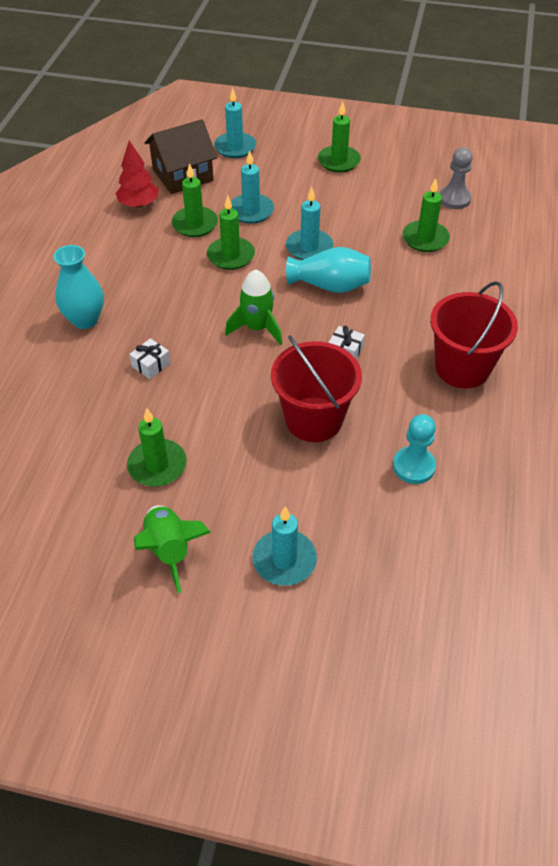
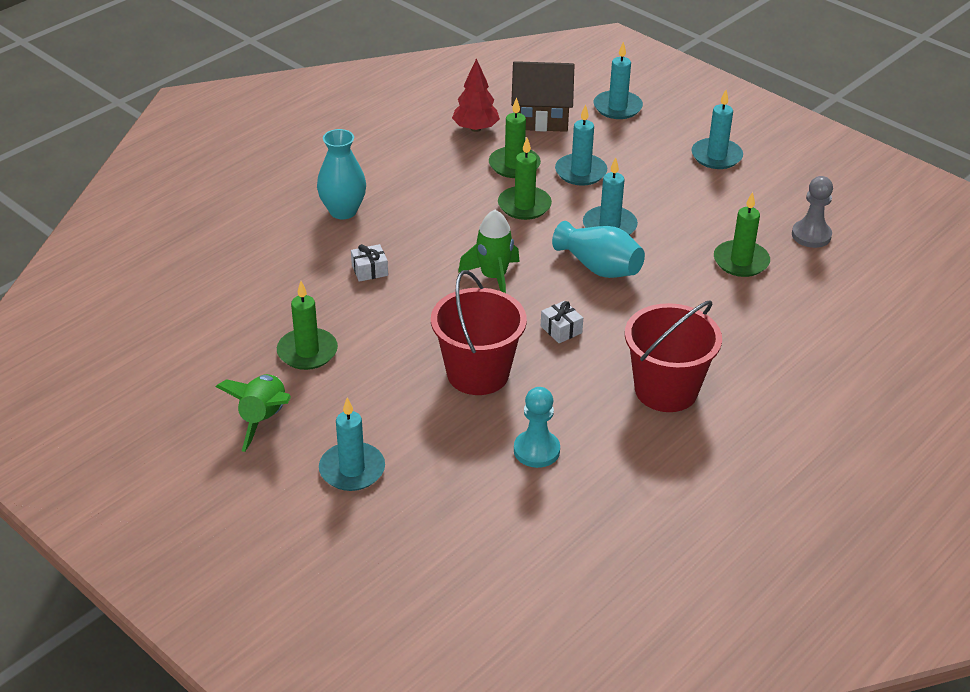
camera: 30 degrees right, 10 degrees down
green candle [318,102,361,173] -> turquoise candle [692,90,743,169]

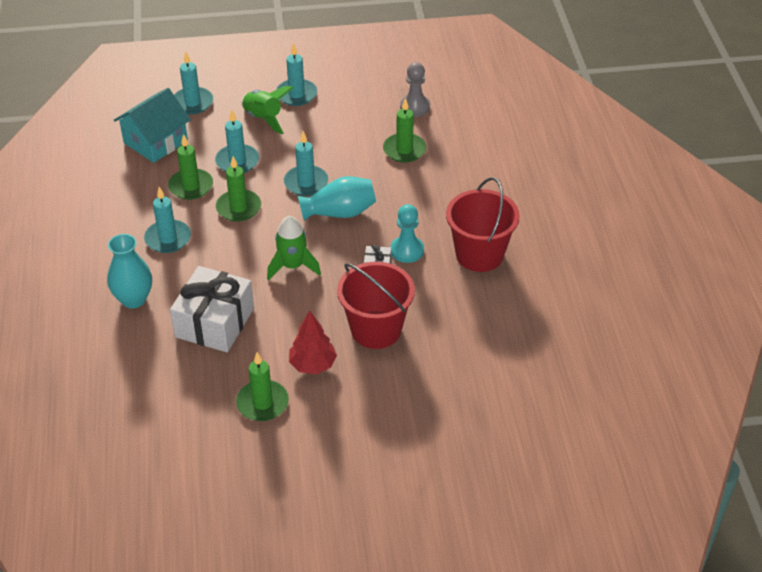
camera: 50 degrees left, 5 degrees up
green rocket [216,374,291,452] -> green rocket moved to [241,86,294,134]
turquoise candle [319,398,385,491] -> turquoise candle moved to [144,187,191,253]
white gift [351,244,388,282] -> white gift [170,266,254,352], size x2.41
red tree [452,58,500,132] -> red tree moved to [289,310,337,374]
brown house [511,61,574,132] -> turquoise house [114,88,191,163]
turquoise pawn [514,387,560,468] -> turquoise pawn moved to [391,204,424,263]

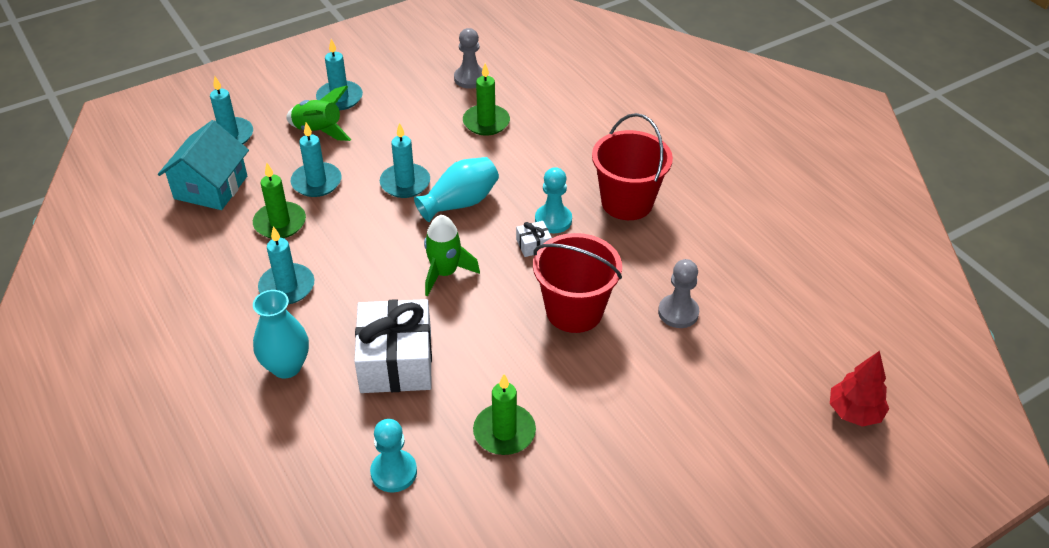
camera: 25 degrees left, 0 degrees up
green candle [216,156,261,222] -> none
red tree [289,310,337,374] -> red tree moved to [830,351,889,427]
none -> turquoise pawn [370,419,417,493]
none -> grey pawn [658,259,699,328]

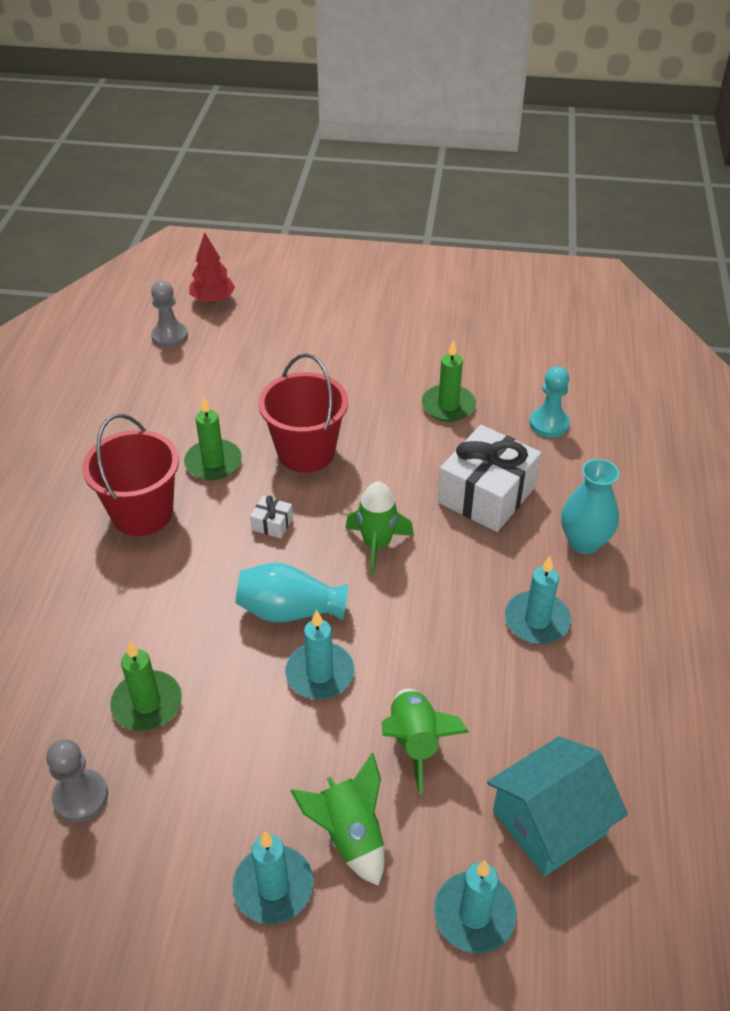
camera: 140 degrees left, 0 degrees up
green candle [253,163,306,238] -> green candle moved to [184,397,242,480]
turquoise candle [290,122,342,197] -> green rocket [382,688,469,794]
turquoise pawn [535,167,572,233] -> none
grey pawn [658,259,699,328] -> grey pawn moved to [151,281,188,348]

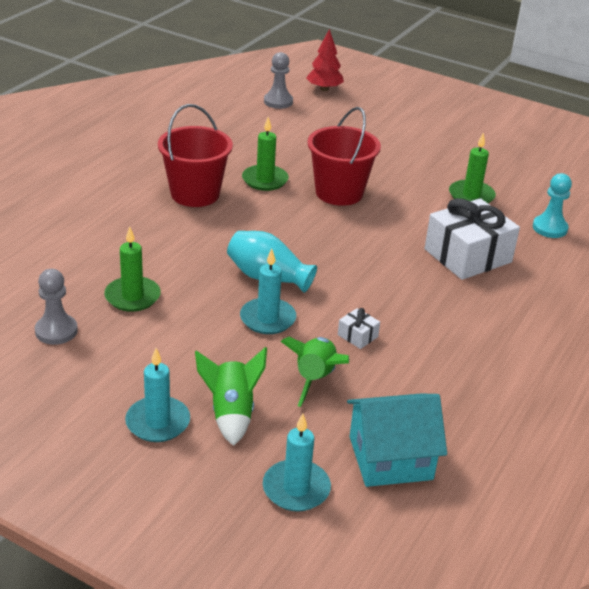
camera: 20 degrees right, 10 degrees down
white gift [250,496,293,538] -> white gift moved to [338,308,380,349]
green rocket [345,482,414,576] -> none
turquoise candle [505,556,571,644] -> none
turquoise vase [561,459,620,554] -> none

